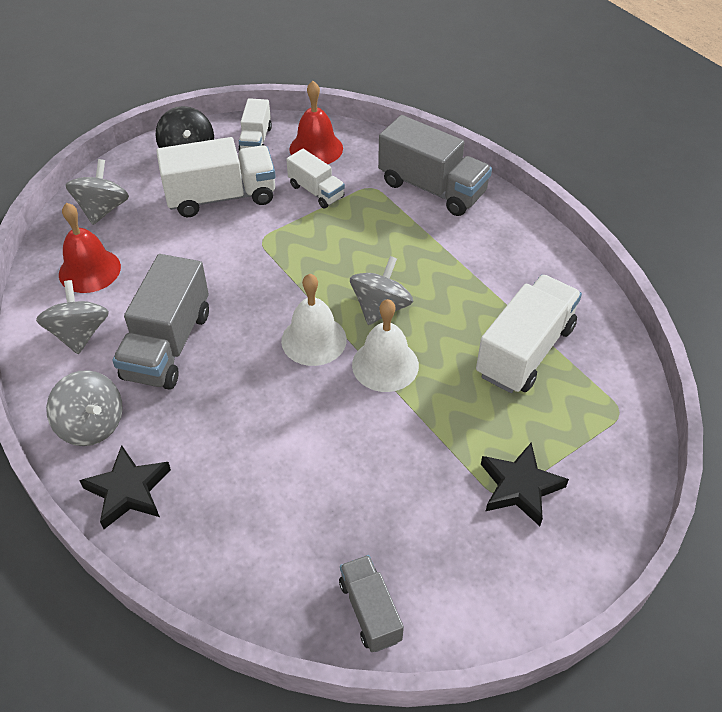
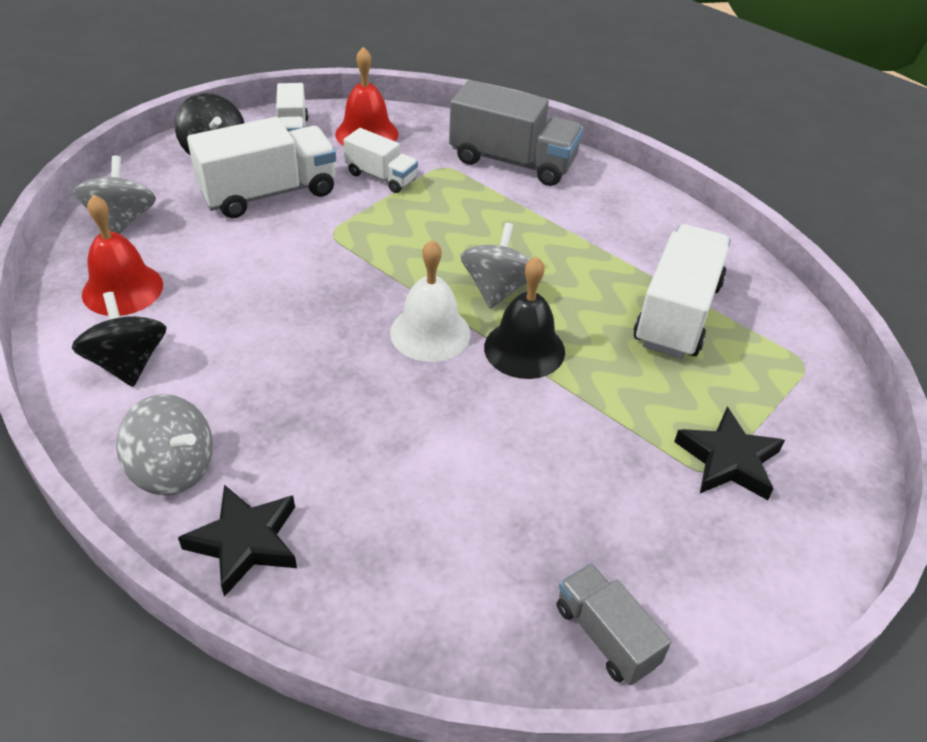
camera: 15 degrees left, 5 degrees down
grey spinning top [36,280,109,354] -> black spinning top [72,292,167,387]
grey truck [112,254,209,390] -> none
white bell [352,299,419,392] -> black bell [484,256,565,379]

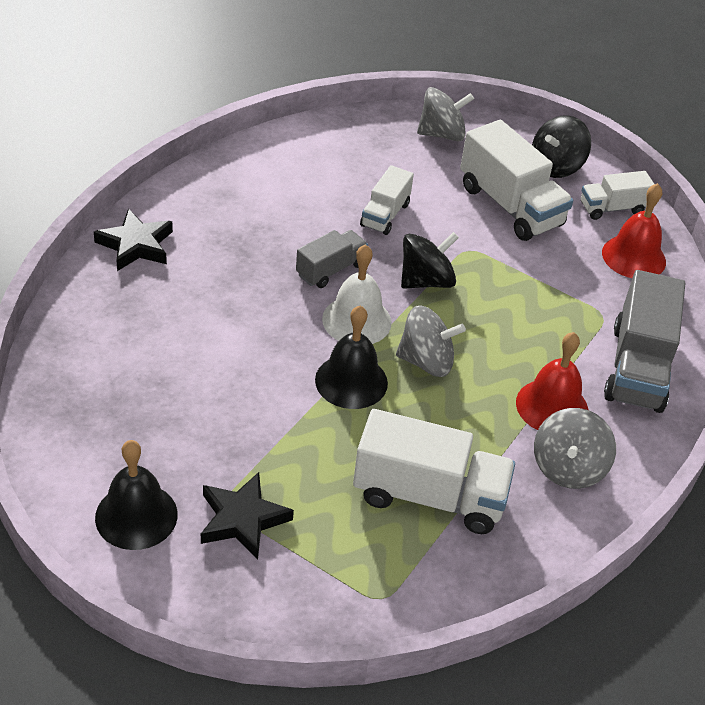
camera: 80 degrees right, 0 degrees up
black spinning top [72,292,167,387] -> black spinning top moved to [401,232,459,289]
red bell [82,195,163,316] -> red bell moved to [516,332,588,430]
grey spinning top [116,394,213,496] -> grey spinning top moved to [534,408,616,489]
white truck [343,128,418,193] -> white truck moved to [360,165,414,235]
grey truck [557,563,671,685] -> grey truck moved to [296,230,368,288]
none -> black bell [95,440,178,550]

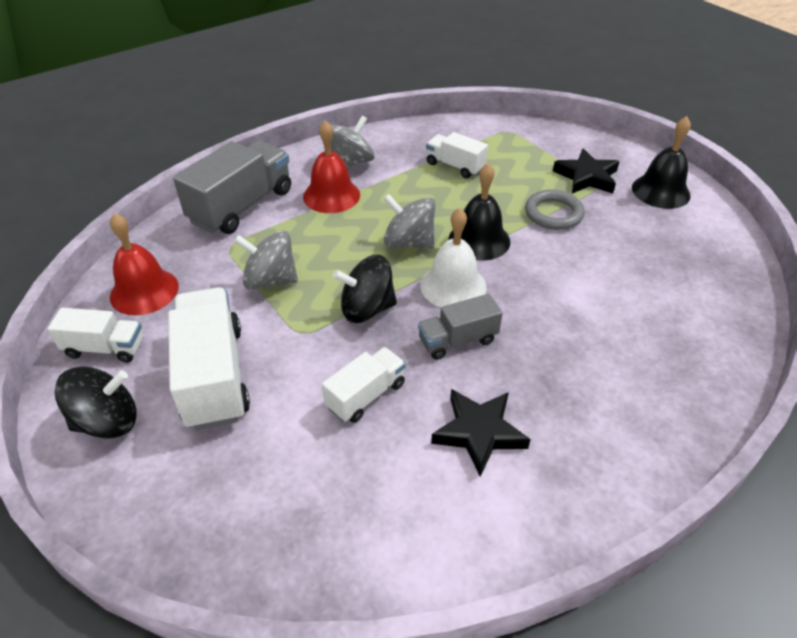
camera: 155 degrees left, 0 degrees up
black star [94,208,173,271] -> black star moved to [431,389,531,477]
white truck [353,409,515,534] -> white truck [426,132,488,178], size x0.57
grey spinning top [417,87,474,141] -> grey spinning top moved to [234,230,298,289]
none -> grey ring [525,190,585,230]

